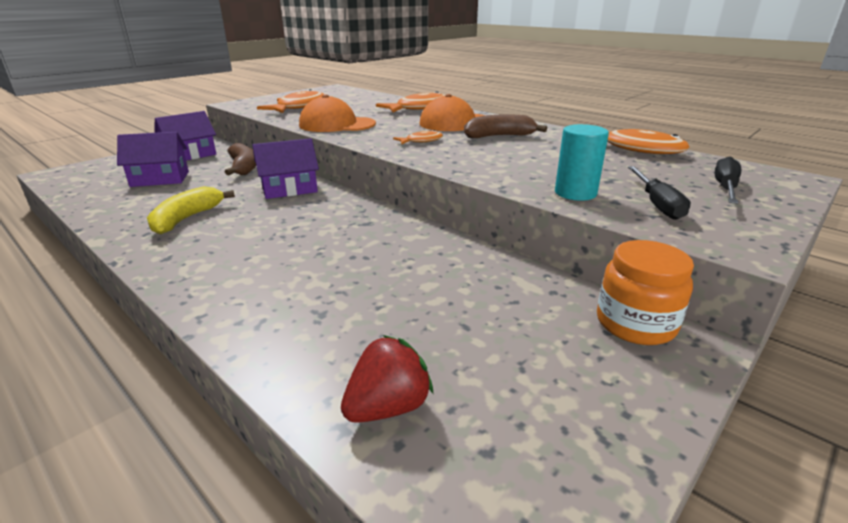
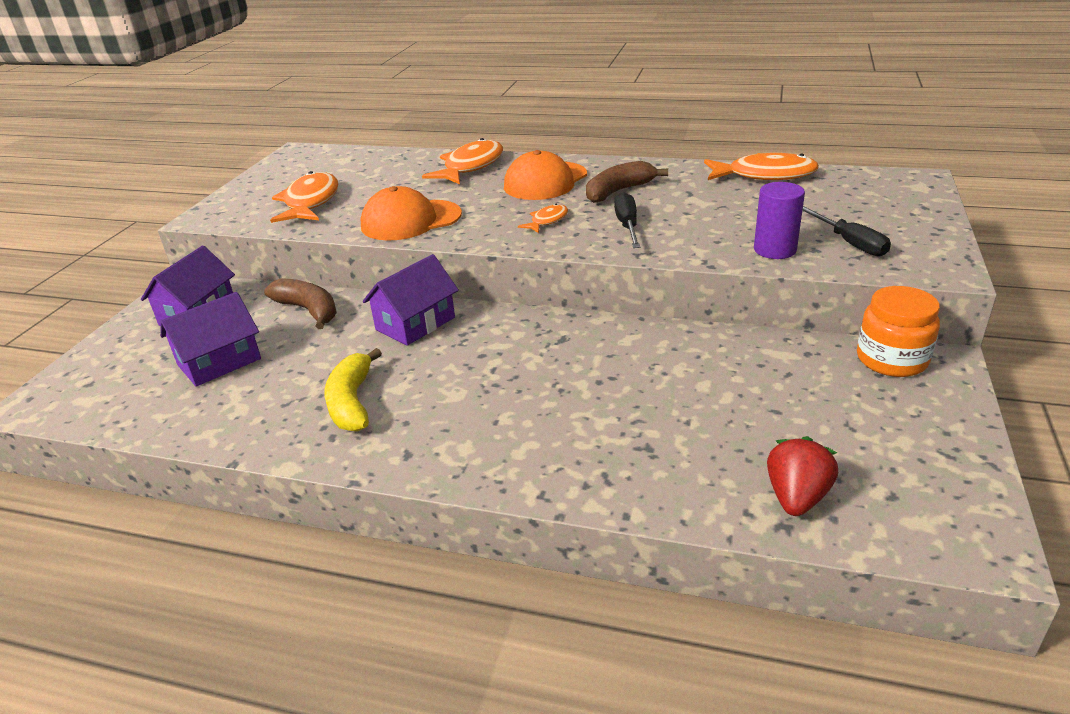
camera: 25 degrees left, 5 degrees up
turquoise cylinder [555,124,609,201] -> purple cylinder [754,182,805,259]
black screwdriver [715,157,741,204] -> black screwdriver moved to [614,192,640,248]

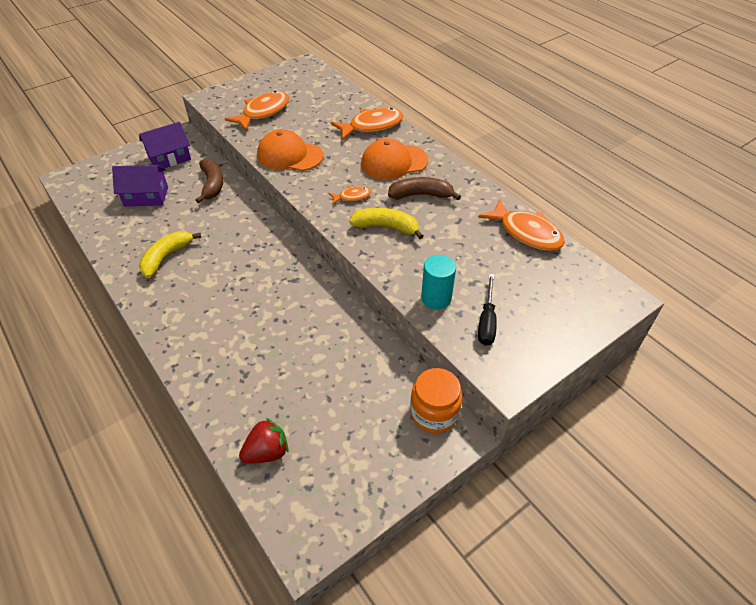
camera: 35 degrees right, 15 degrees up
purple house [363,254,459,346] -> none
black screwdriver [614,192,640,248] -> yellow banana [349,208,423,239]
purple cylinder [754,182,805,259] -> turquoise cylinder [421,255,456,310]

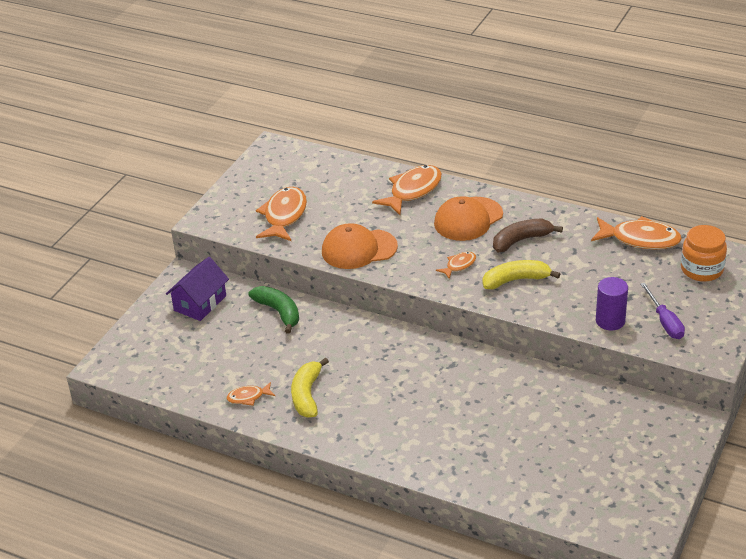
camera: 25 degrees left, 10 degrees down
purple house [112,165,168,206] -> none
brown banana [196,159,223,203] -> green banana [248,286,299,334]
red strawberry [239,418,289,464] -> none
orange jar [410,368,462,433] -> orange jar moved to [681,225,727,282]
turquoise cylinder [421,255,456,310] -> purple cylinder [596,277,628,330]
black screwdriver [478,274,497,346] -> purple screwdriver [641,283,685,339]
none -> orange fish [227,382,275,406]

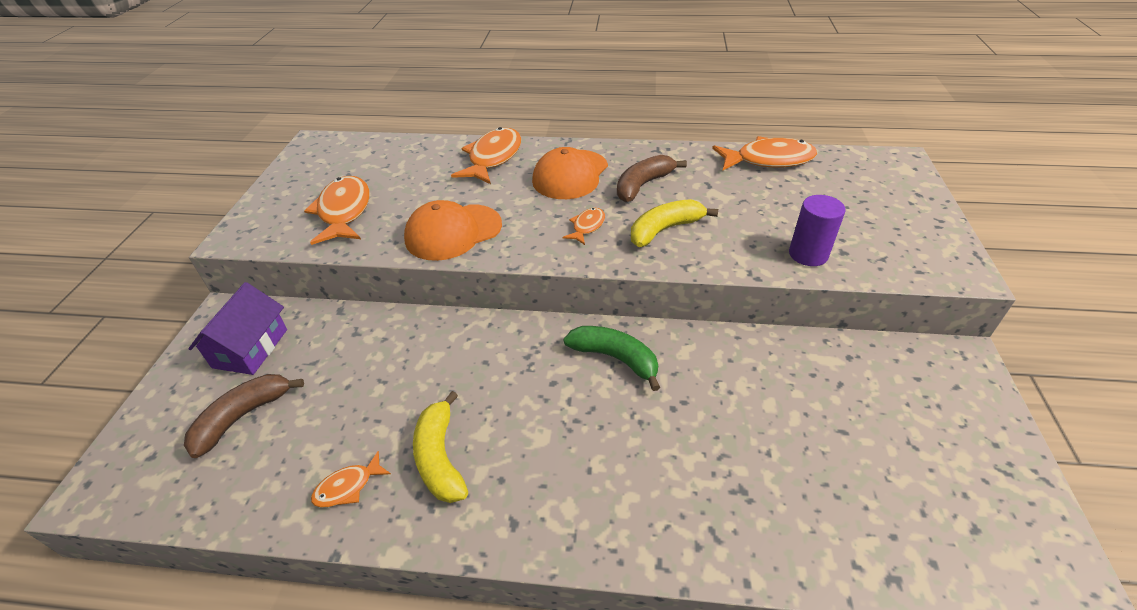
camera: 20 degrees left, 5 degrees up
green banana [248,286,299,334] -> green banana moved to [564,326,660,391]
purple screwdriver [641,283,685,339] -> none
orange jar [681,225,727,282] -> none
none -> brown banana [184,374,304,458]

